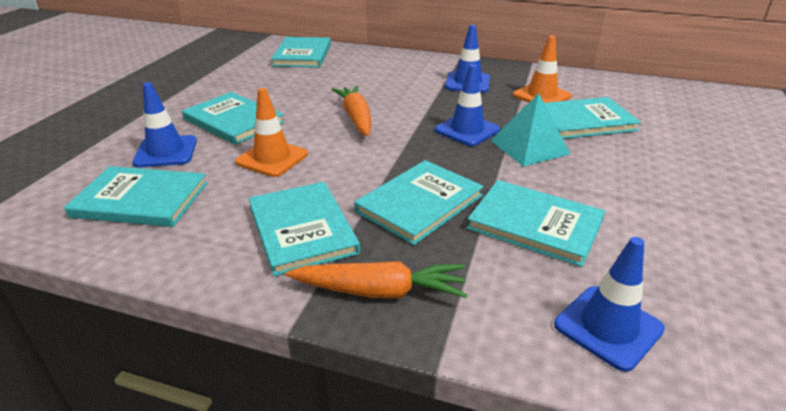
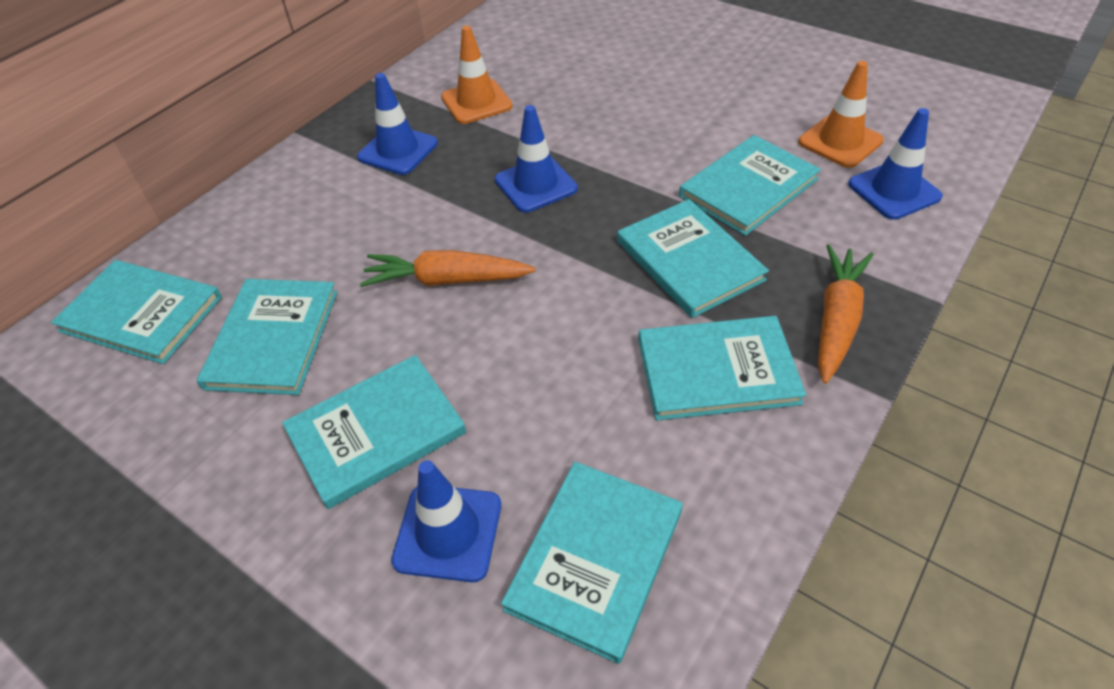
camera: 70 degrees left, 15 degrees up
orange traffic cone [235,88,308,177] -> orange traffic cone moved to [798,61,884,168]
turquoise pyramid [490,93,571,167] -> none
turquoise book [544,97,641,139] -> turquoise book moved to [197,279,337,395]

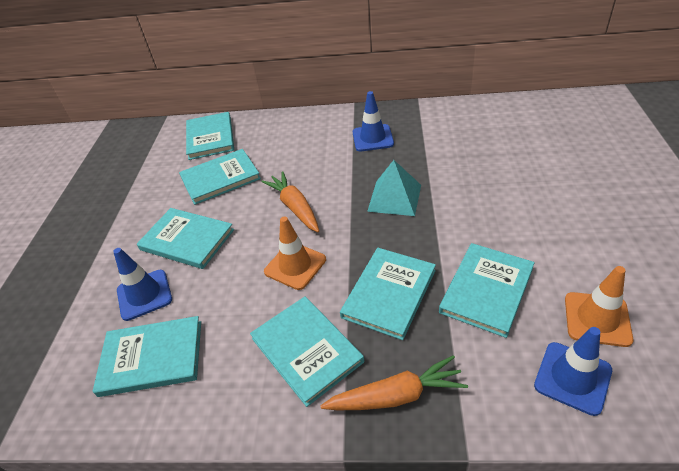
camera: 60 degrees right, 5 degrees down
orange traffic cone [441,26,513,124] -> orange traffic cone moved to [264,216,326,290]
blue traffic cone [495,105,578,213] -> turquoise pyramid [367,160,421,216]
turquoise book [679,135,821,236] -> turquoise book turned 75 degrees counterclockwise [439,243,535,338]

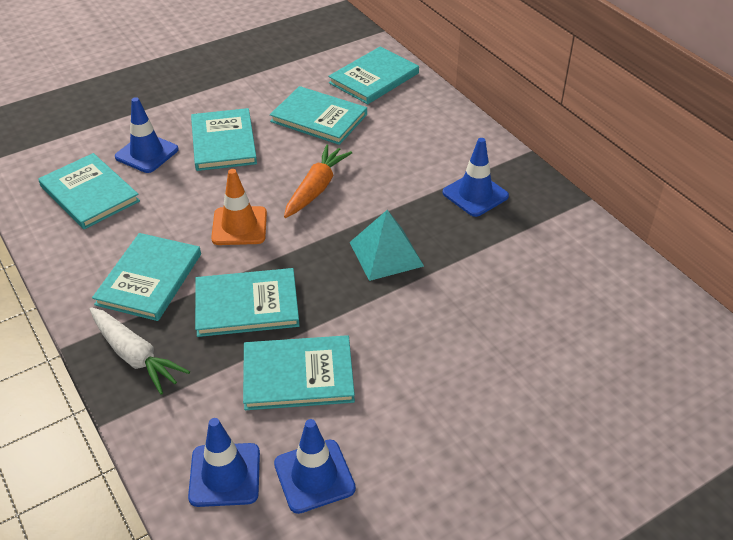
camera: 50 degrees right, 0 degrees up
orange carrot [320,355,468,410] -> white carrot [90,307,190,395]
orange traffic cone [565,266,633,347] -> blue traffic cone [274,419,356,514]

